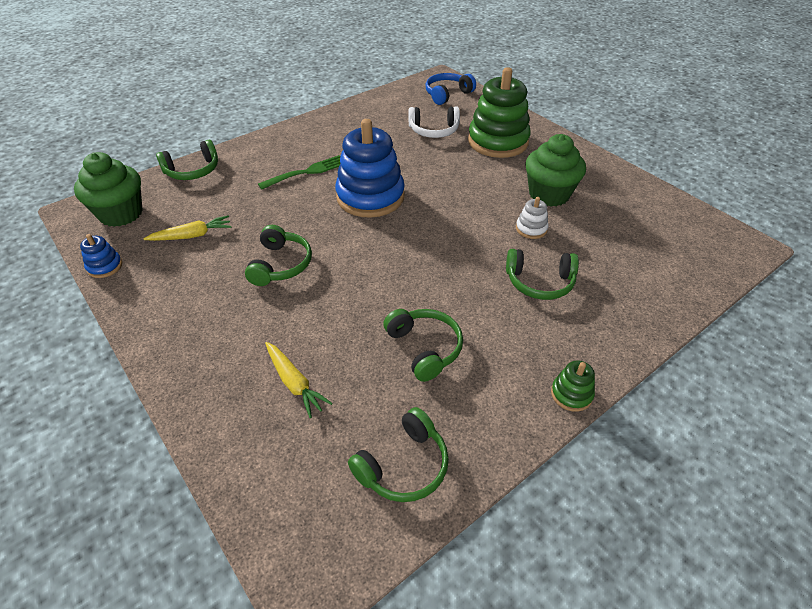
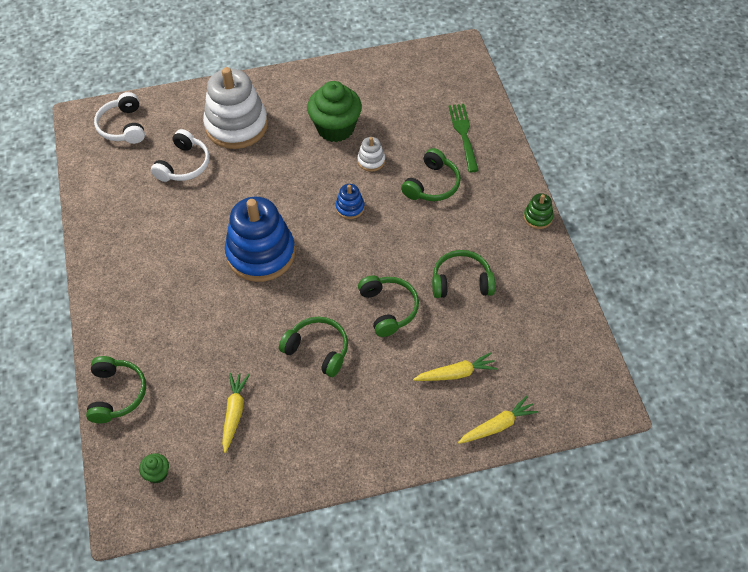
camera: 65 degrees left, 10 degrees up
green cupcake [74,152,143,227] -> green cupcake [139,453,169,483], size x0.44
blue stacking toy [80,234,122,278] -> blue stacking toy moved to [336,184,365,219]
green fork [258,155,341,189] -> green fork moved to [448,104,479,172]
green headphones [348,407,449,502] -> green headphones moved to [358,275,419,337]
blue headphones [426,73,476,105] -> white headphones [94,92,145,144]
green stacking toy [468,67,531,158] -> white stacking toy [203,67,268,149]
none -> yellow carrot [458,396,538,444]

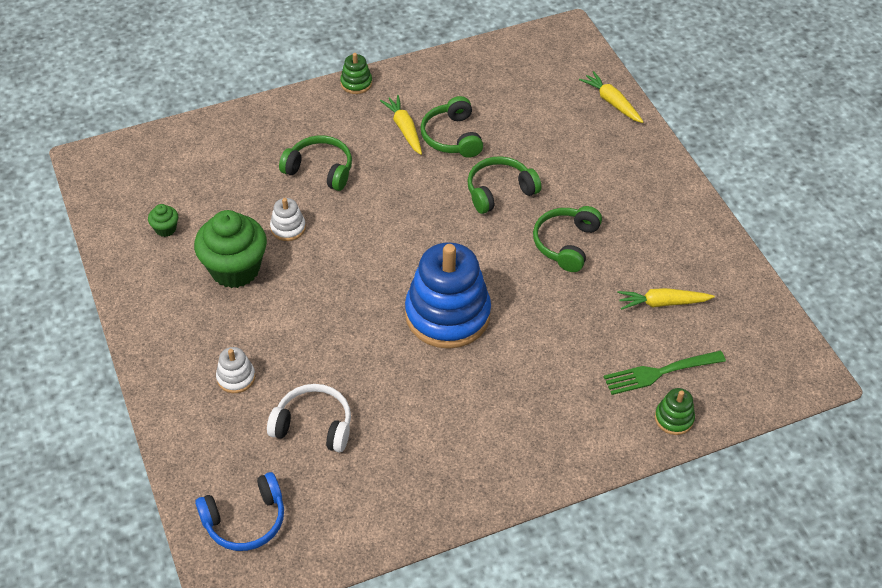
camera: 100 degrees left, 5 degrees down
green headphones [86,356,146,423] -> green stacking toy [655,388,695,435]
white headphones [94,92,145,144] -> blue headphones [195,472,284,551]
green cupcake [139,453,169,483] -> green cupcake moved to [148,204,178,237]
white stacking toy [203,67,268,149] -> white stacking toy [216,347,255,393], size x0.43
blue stacking toy [336,184,365,219] -> none
yellow carrot [413,352,498,381] -> yellow carrot moved to [380,95,422,155]
green fork [448,104,479,172] -> green fork moved to [604,351,726,395]

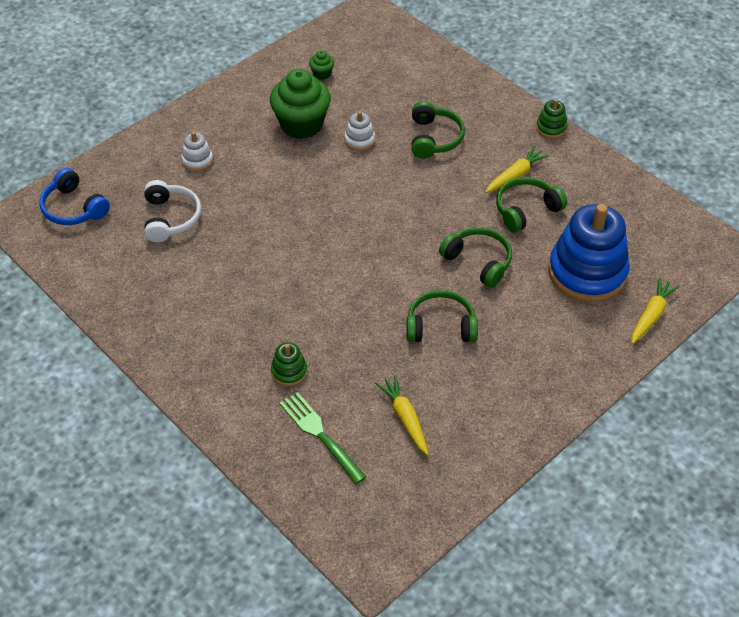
camera: 70 degrees right, 0 degrees up
blue stacking toy [405,242,491,349] -> blue stacking toy moved to [548,204,630,302]
green stacking toy [655,388,695,435] -> green stacking toy moved to [271,342,307,386]

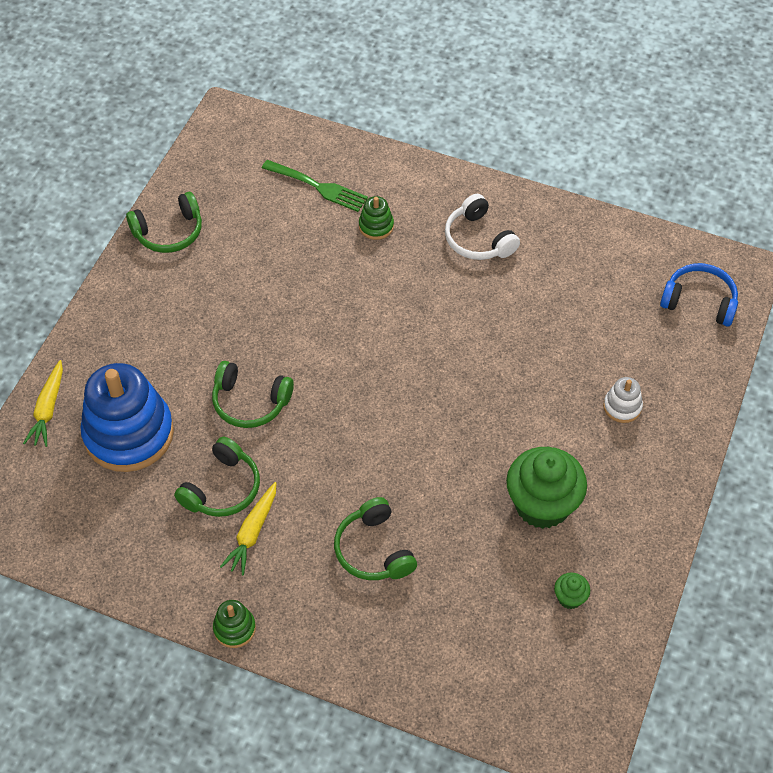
camera: 155 degrees right, 5 degrees up
white headphones [144,180,201,242] -> white headphones moved to [445,194,520,260]
white stacking toy [344,111,375,151] -> none
yellow carrot [375,375,428,455] -> none
green headphones [406,290,478,342] -> green headphones moved to [126,192,202,253]

